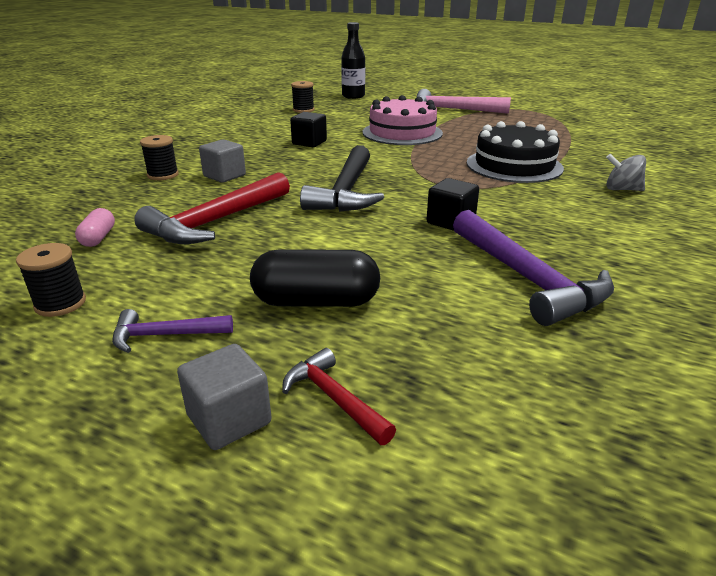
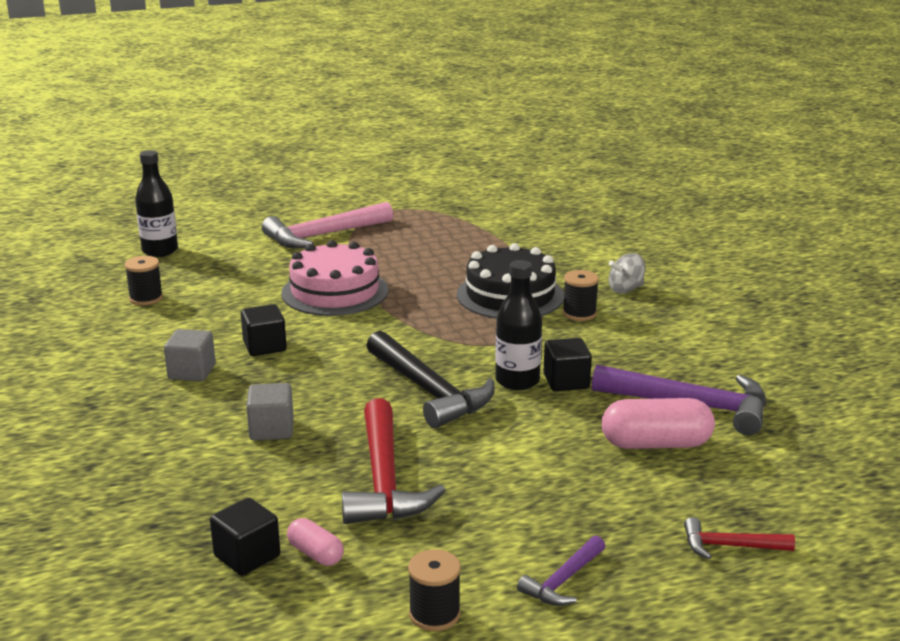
camera: 45 degrees left, 5 degrees down
black spool [140,135,179,180] -> black spool moved to [562,270,599,321]
grey cube [177,344,272,450] -> grey cube moved to [164,329,216,381]
black capsule [250,249,380,307] -> none
none -> black cube [210,498,280,576]
none -> black bottle [495,260,542,390]
none -> pink capsule [602,398,715,449]

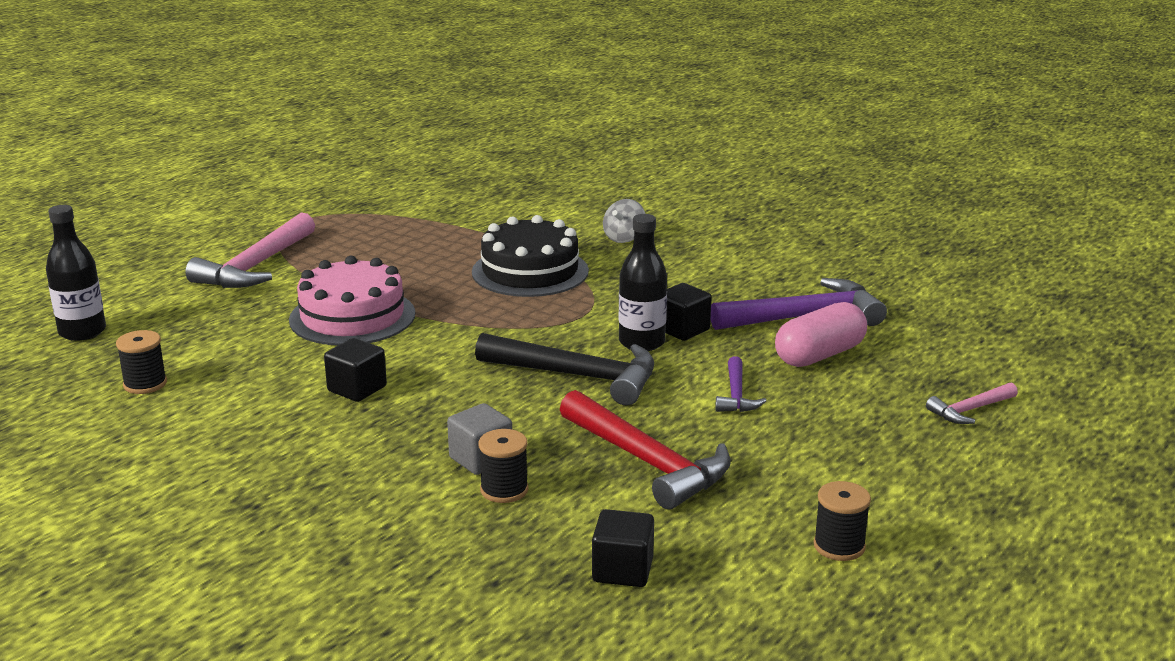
camera: 35 degrees left, 0 degrees up
grey cube [164,329,216,381] -> none
pink capsule [287,518,344,566] -> none
purple hammer [517,535,605,606] -> purple hammer moved to [715,356,766,412]
black spool [562,270,599,321] -> black spool moved to [478,429,528,503]
red hammer [684,517,795,559] -> pink hammer [926,382,1018,424]

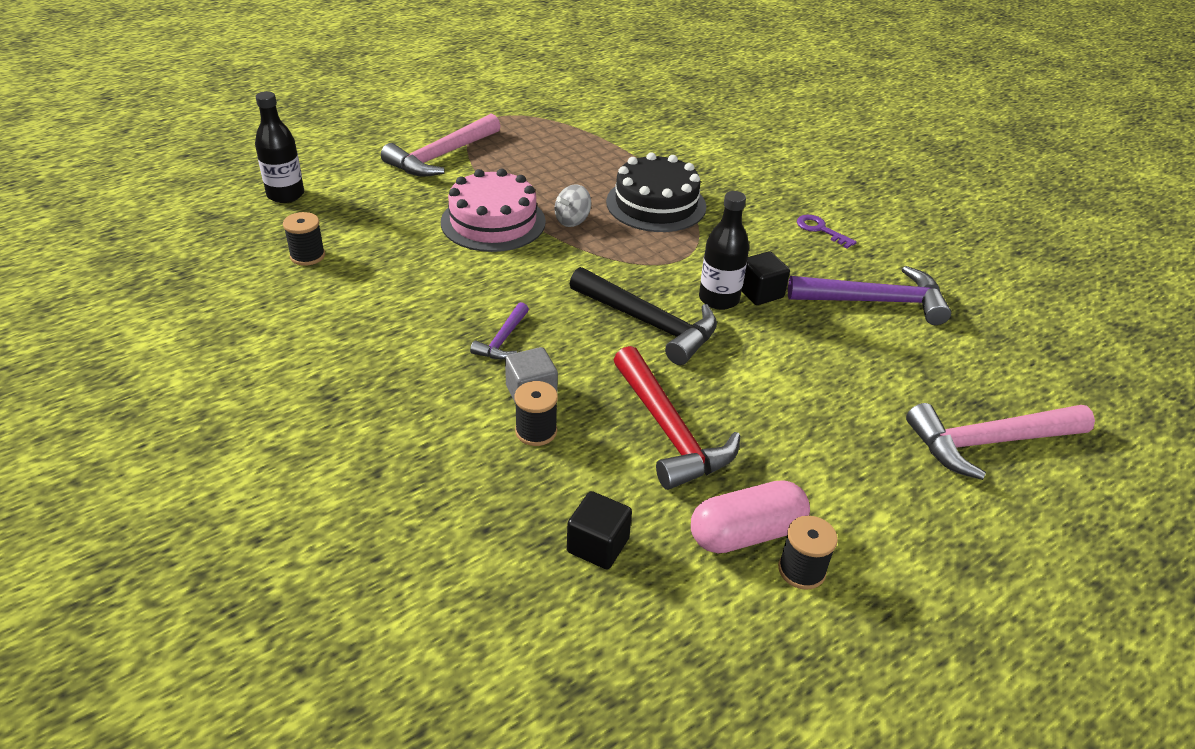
camera: 15 degrees right, 15 degrees up
black cube [324,338,387,402] -> none
grey spinning top [603,199,645,243] -> grey spinning top moved to [554,184,591,227]
purple hammer [715,356,766,412] -> purple hammer moved to [470,302,529,359]
pink capsule [775,302,867,367] -> pink capsule moved to [691,480,810,553]
pink hammer [926,382,1018,424] -> pink hammer [906,403,1095,480], size x1.96
none -> purple key [797,215,857,249]

